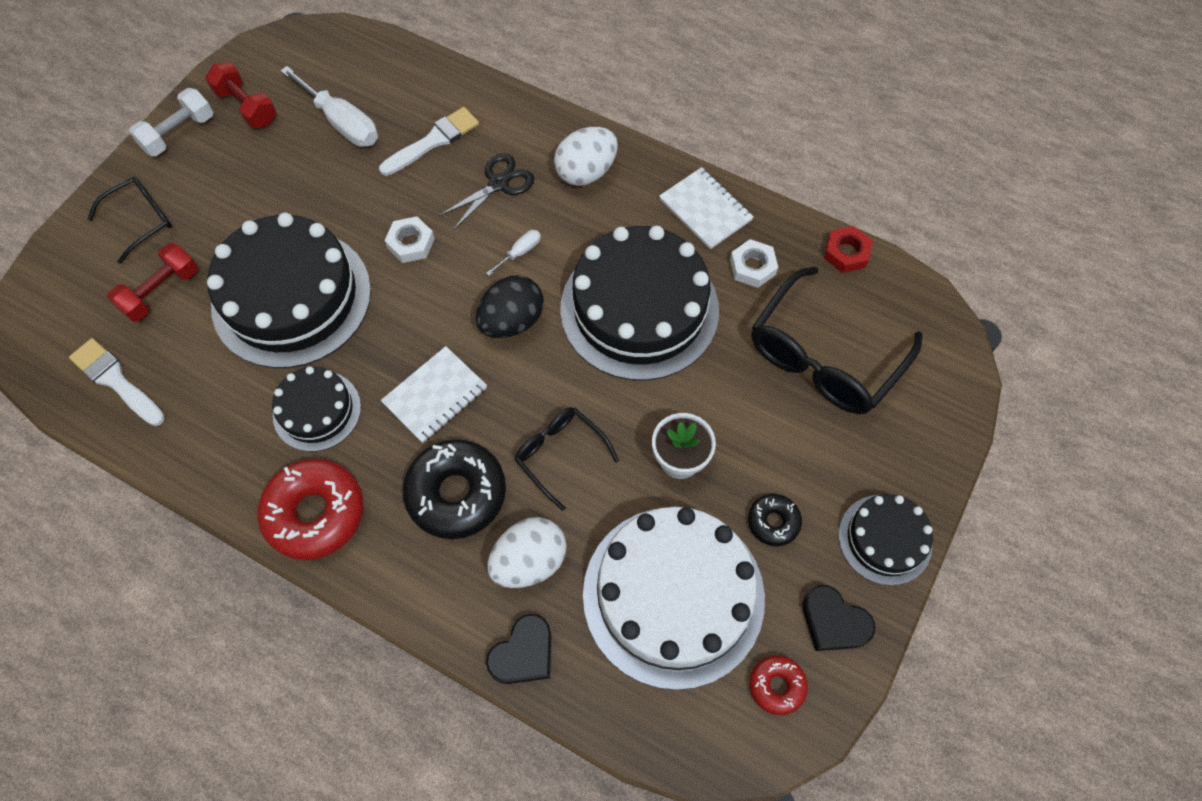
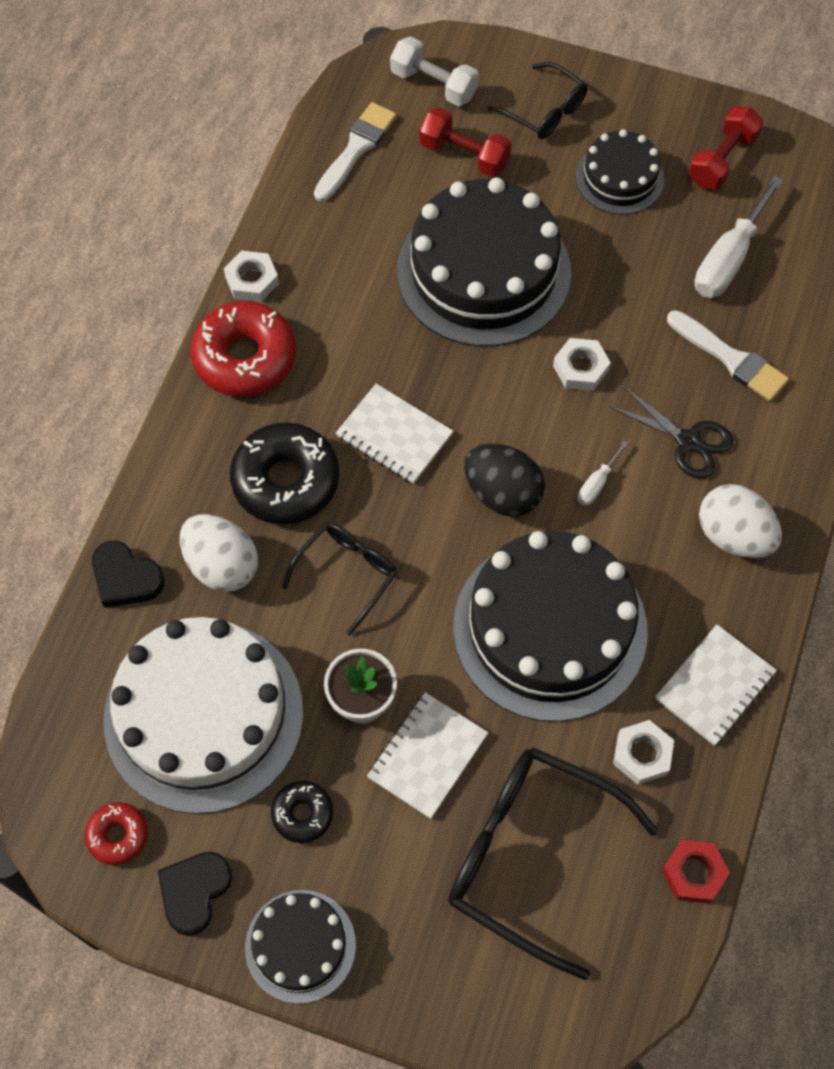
camera: 80 degrees right, 0 degrees up
white dumbbell [129,88,213,156] -> white dumbbell moved to [390,37,479,106]
black cake [272,366,361,452] -> black cake moved to [576,129,664,215]
white screwdriver [486,230,541,276] -> white screwdriver turned 90 degrees clockwise [577,440,628,506]
none -> white nut [224,251,279,302]
none -> white notebook [367,692,488,819]

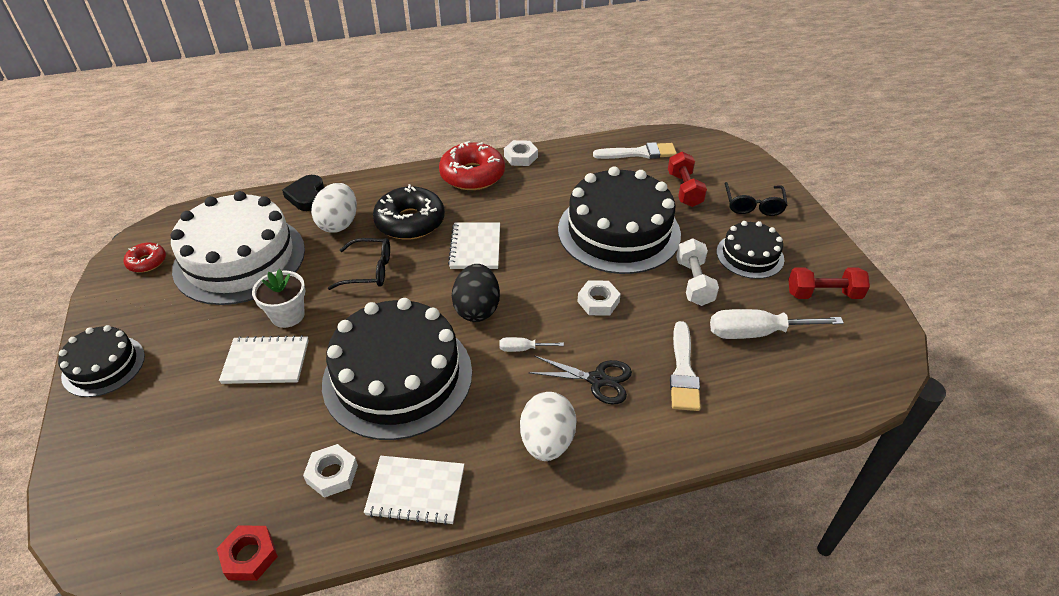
camera: 55 degrees right, 20 degrees down
black heart [158,852,232,936] -> none
black donut [271,781,333,843] -> none
white dumbbell [390,37,479,106] -> white dumbbell moved to [676,238,719,306]
black glasses [448,747,659,980] -> none
black scissors [610,387,734,479] -> black scissors turned 75 degrees counterclockwise [528,356,632,404]

